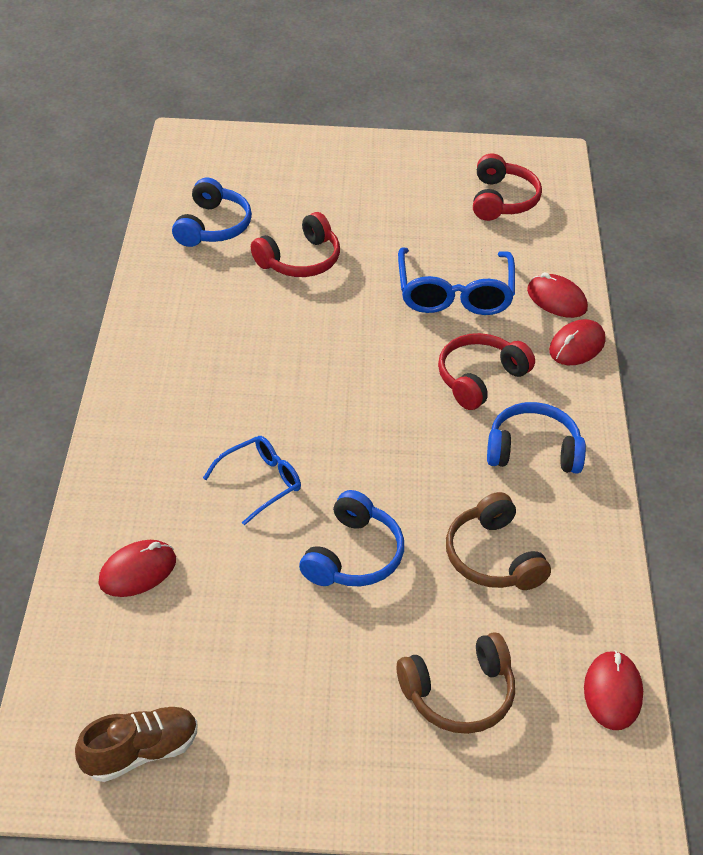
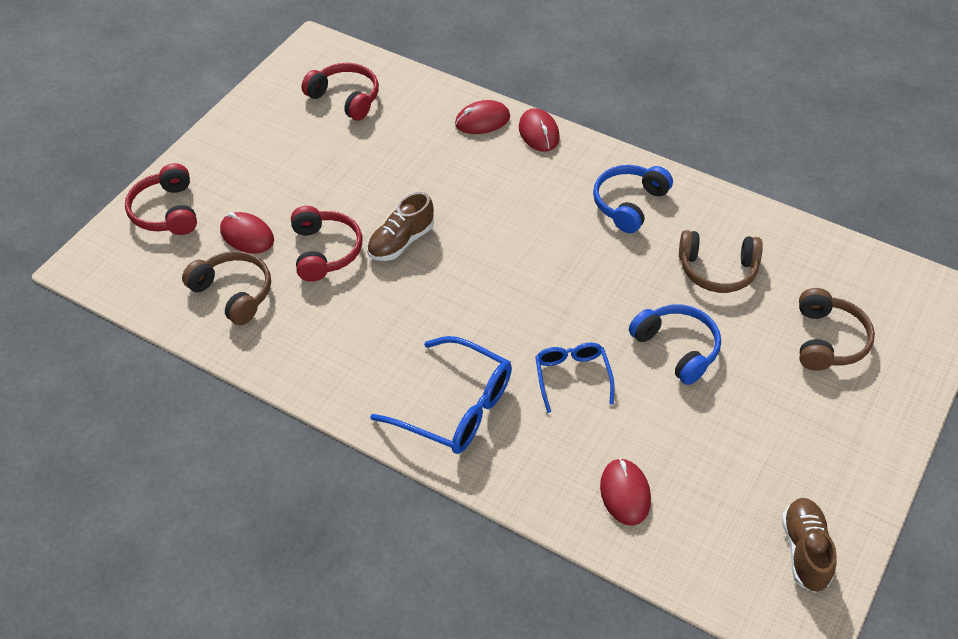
camera: 60 degrees left, 5 degrees up
blue headphones [172,177,252,247] -> brown headphones [182,251,271,325]
blue glasses [398,248,515,315] -> blue glasses moved to [370,336,512,454]
red headphones [438,333,535,410] -> red headphones moved to [125,163,197,235]
red mouse [584,650,643,730] -> red mouse moved to [220,212,274,254]
none -> brown shoe [367,192,434,261]

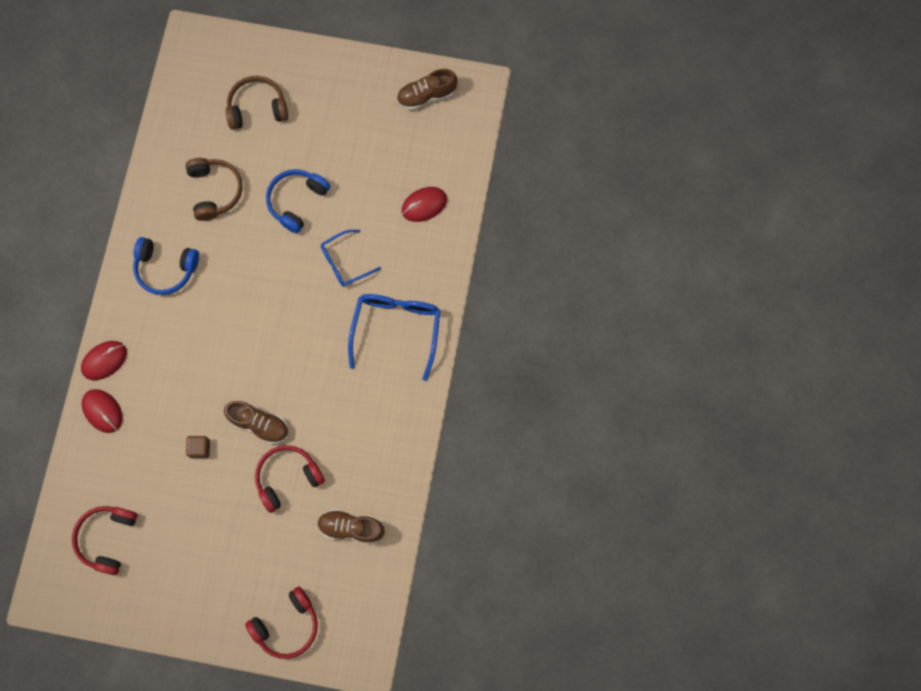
camera: 110 degrees left, 25 degrees up
brown headphones [182,251,271,325] -> brown shoe [317,509,385,544]
red mouse [220,212,274,254] -> none
none -> brown cube [186,436,210,458]

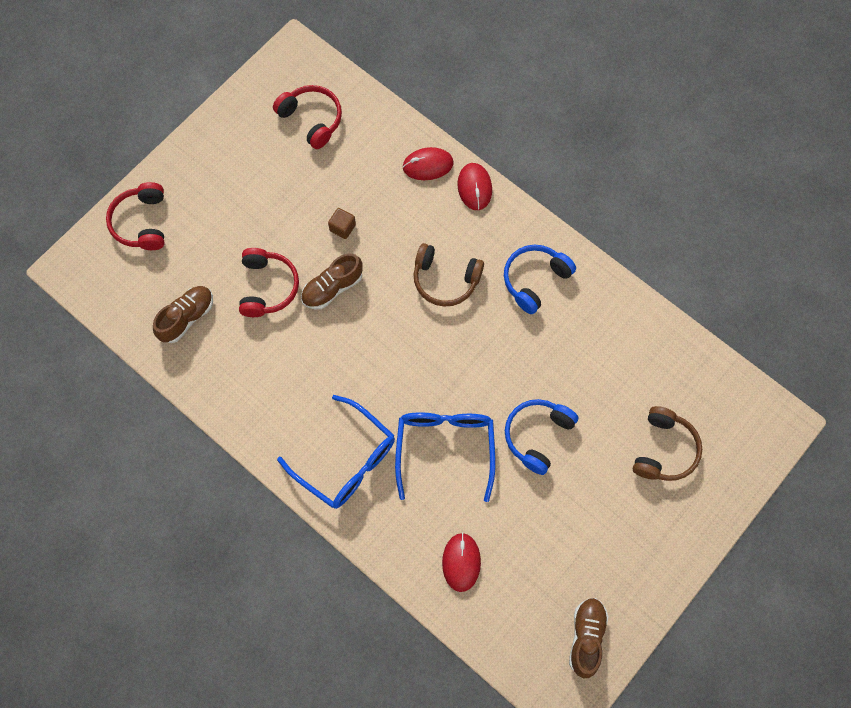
camera: 120 degrees right, 5 degrees down
brown headphones [185,158,243,221] -> brown headphones moved to [413,243,484,307]
blue headphones [266,169,330,234] -> blue headphones turned 120 degrees counterclockwise [505,399,578,475]
blue glasses [321,230,381,287] -> blue glasses [395,412,495,502], size x1.63

